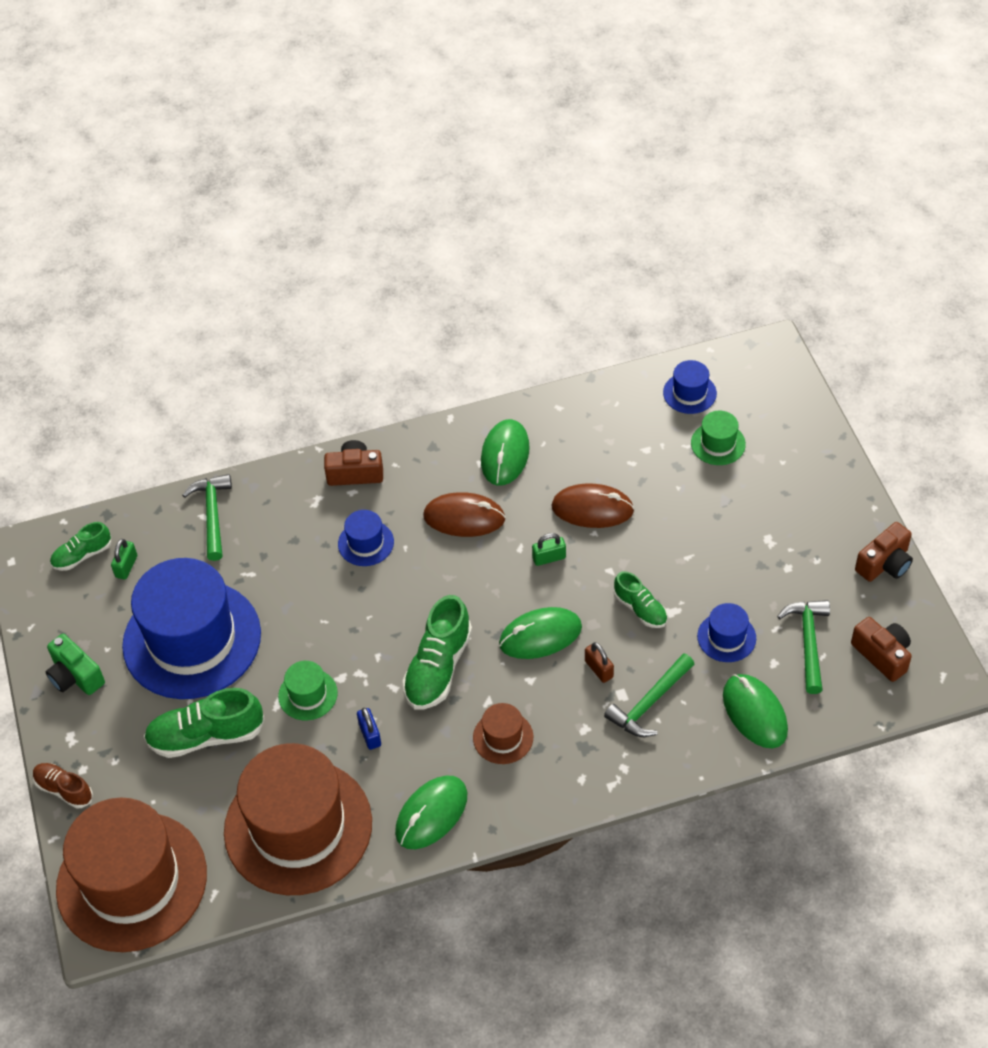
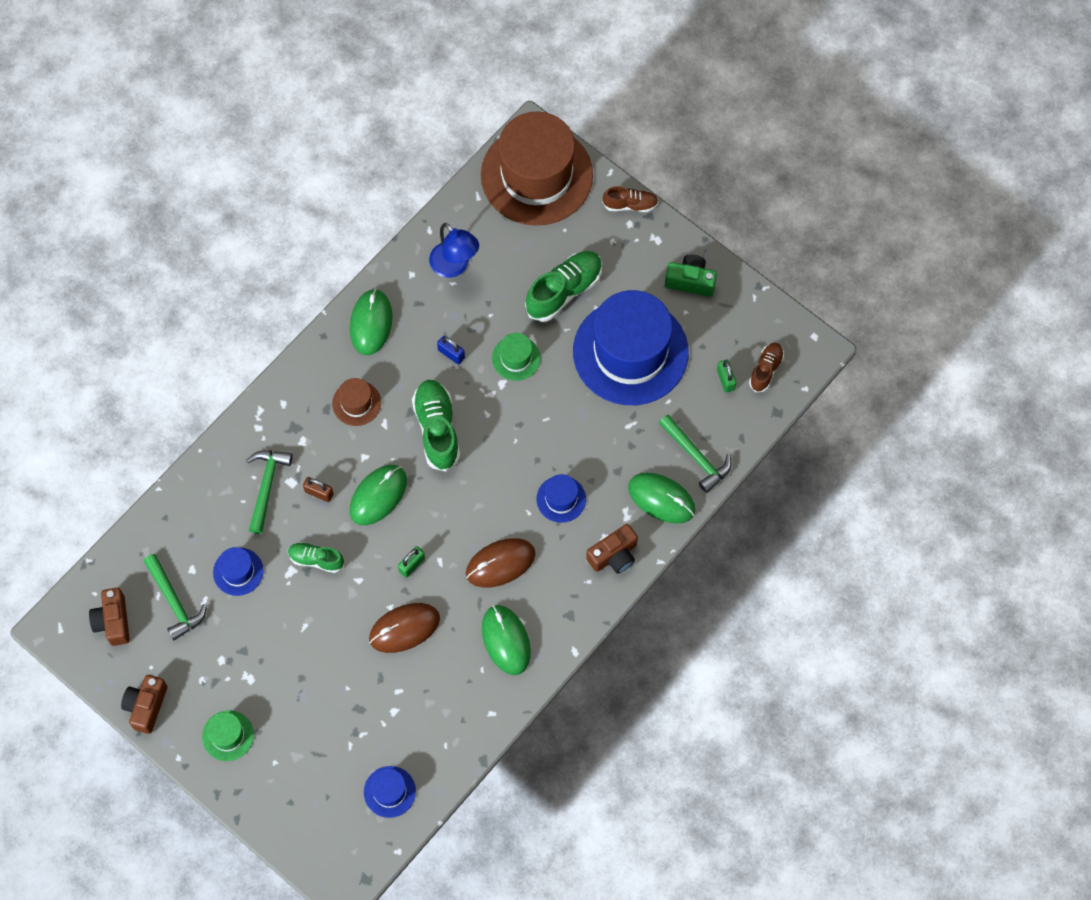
camera: 145 degrees right, 15 degrees up
green shoe [50,522,111,571] -> brown shoe [749,342,784,392]
brown hat [224,743,372,895] -> blue lamp [429,223,479,278]
green hat [691,411,746,465] -> green hat moved to [202,710,254,761]
green mouse [723,674,788,748] -> green mouse moved to [628,472,695,524]
brown camera [851,617,912,682] -> brown camera turned 60 degrees clockwise [89,588,130,646]

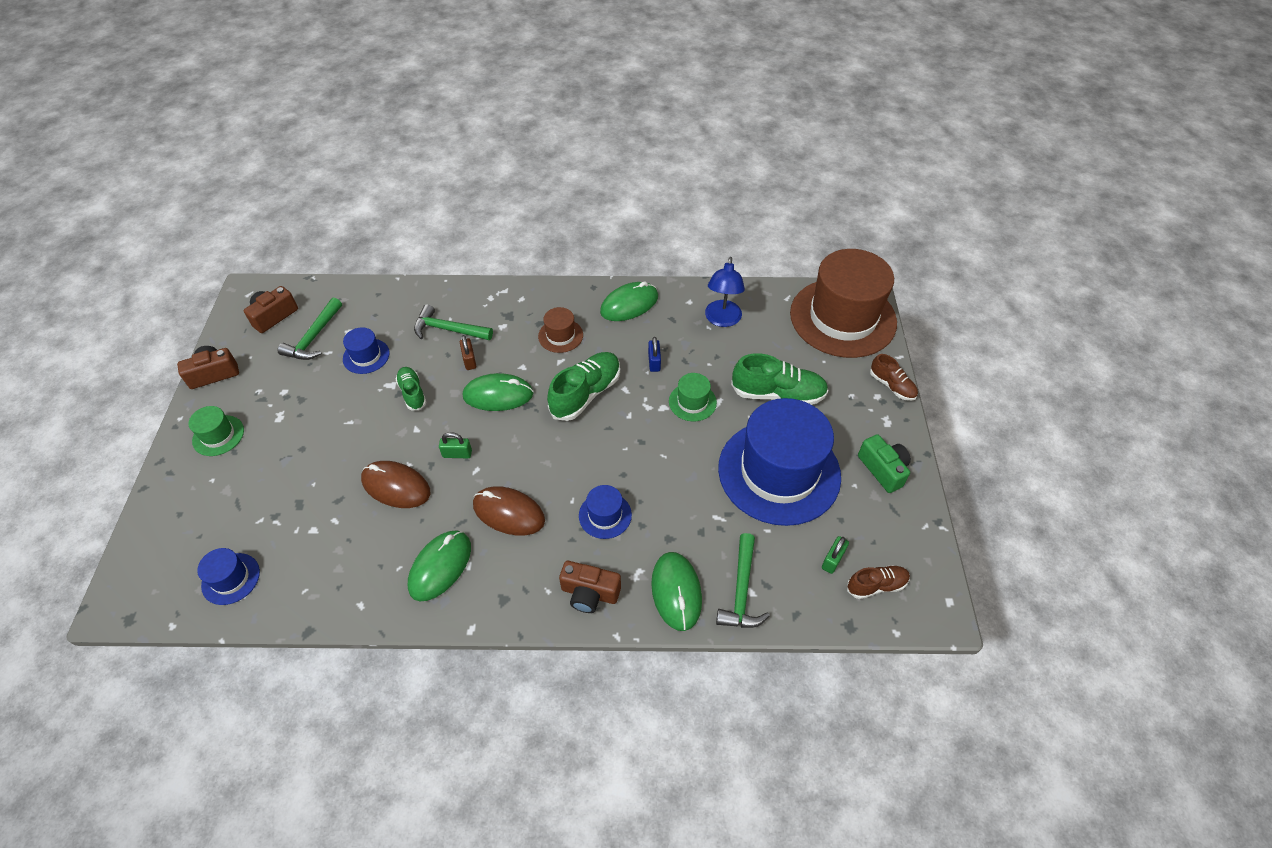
camera: 50 degrees right, 15 degrees down
green hammer [246,450,293,534] -> green hammer turned 135 degrees counterclockwise [414,304,493,340]

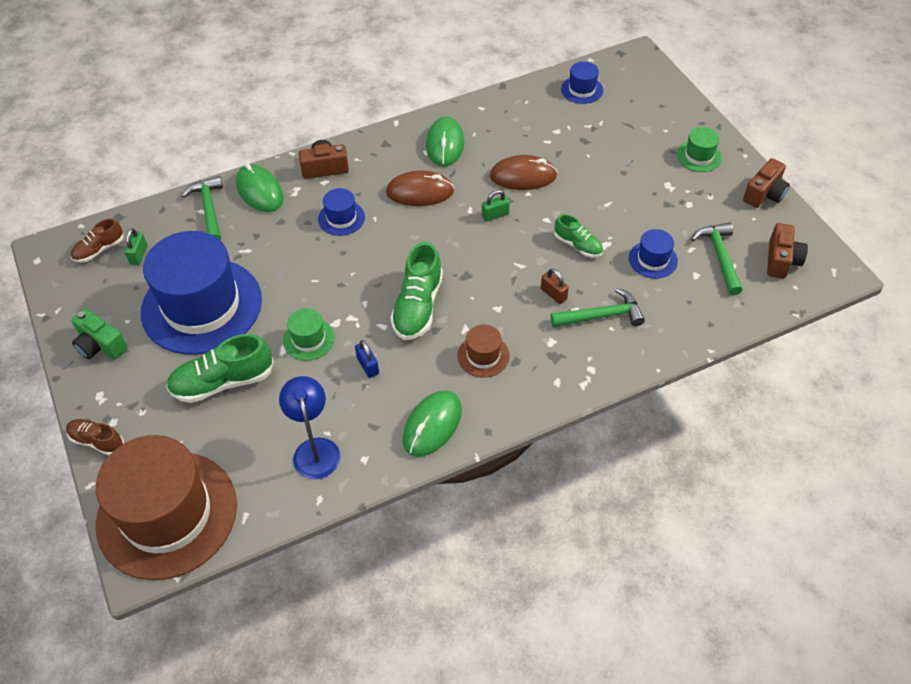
camera: 155 degrees right, 0 degrees up
green mouse [463,373,533,411] -> none

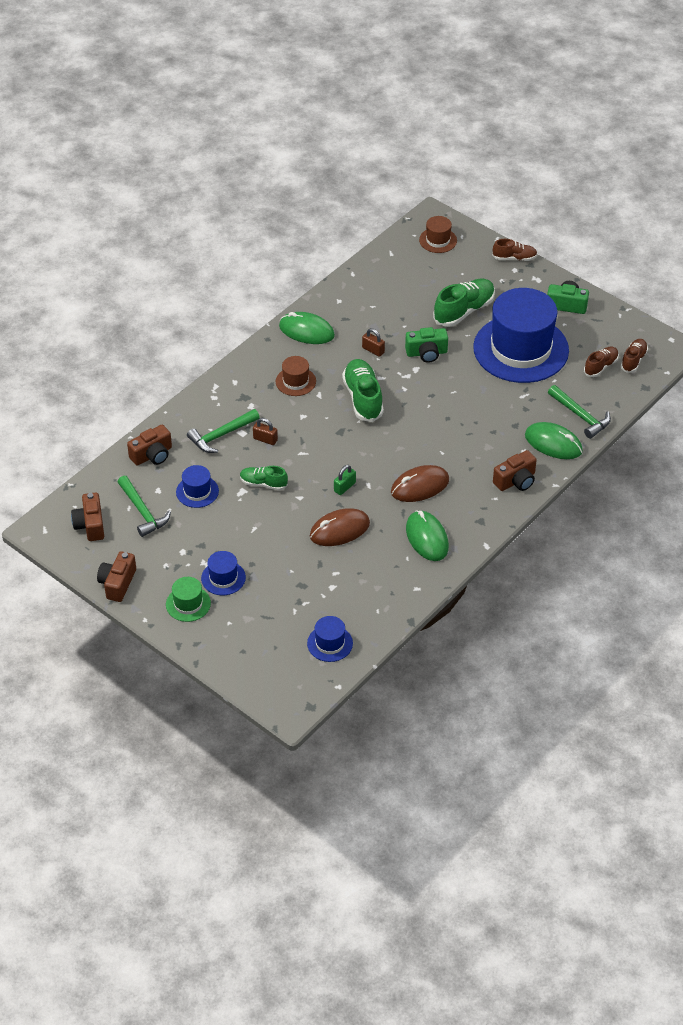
camera: 155 degrees right, 5 degrees down
brown hat [96,435,237,580] -> brown hat [419,216,457,253], size x0.42
green padlock [124,228,147,265] -> brown shoe [584,347,619,377]
blue lamp [279,376,340,479] -> none
green hat [283,308,335,361] -> green camera [405,327,448,363]
blue hat [318,188,365,236] -> blue hat moved to [201,551,246,595]
blue padlock [355,340,379,378] -> brown padlock [362,328,385,357]
green mouse [403,391,462,457] -> green mouse turned 75 degrees counterclockwise [279,312,335,344]
none -> brown camera [127,425,172,466]

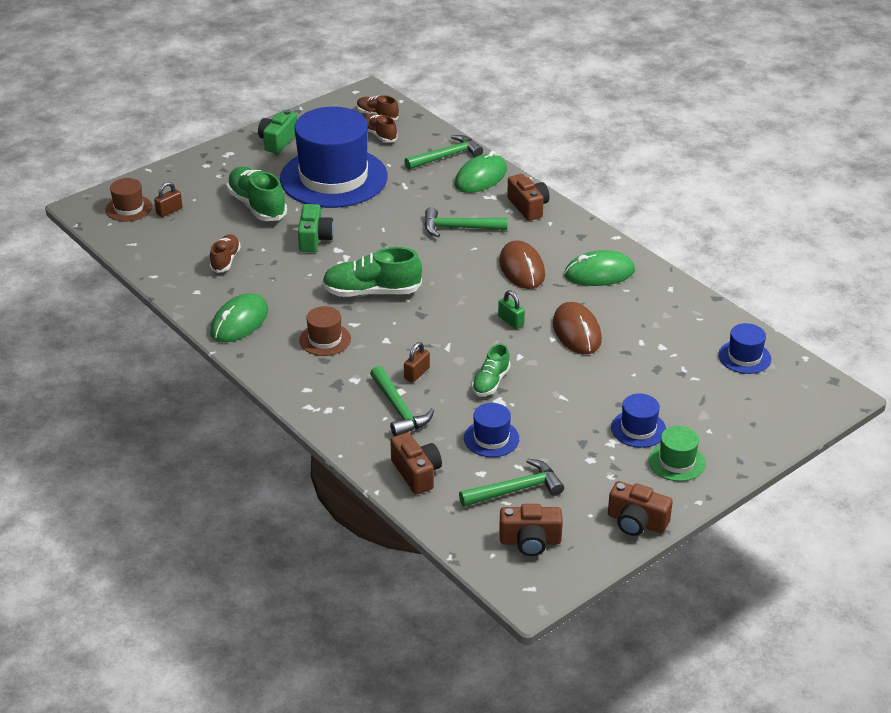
camera: 80 degrees left, 10 degrees down
brown padlock [362,328,385,357] -> brown padlock moved to [154,182,182,217]
brown shoe [492,239,537,261] -> brown shoe moved to [210,234,241,273]
none -> green hammer [425,207,507,237]

